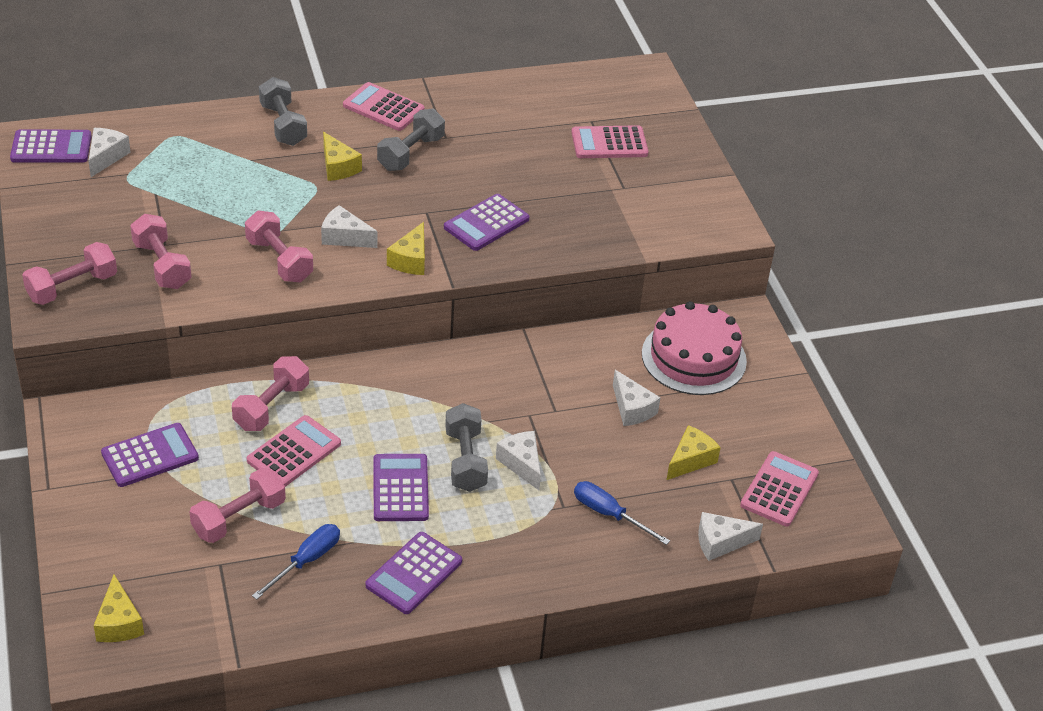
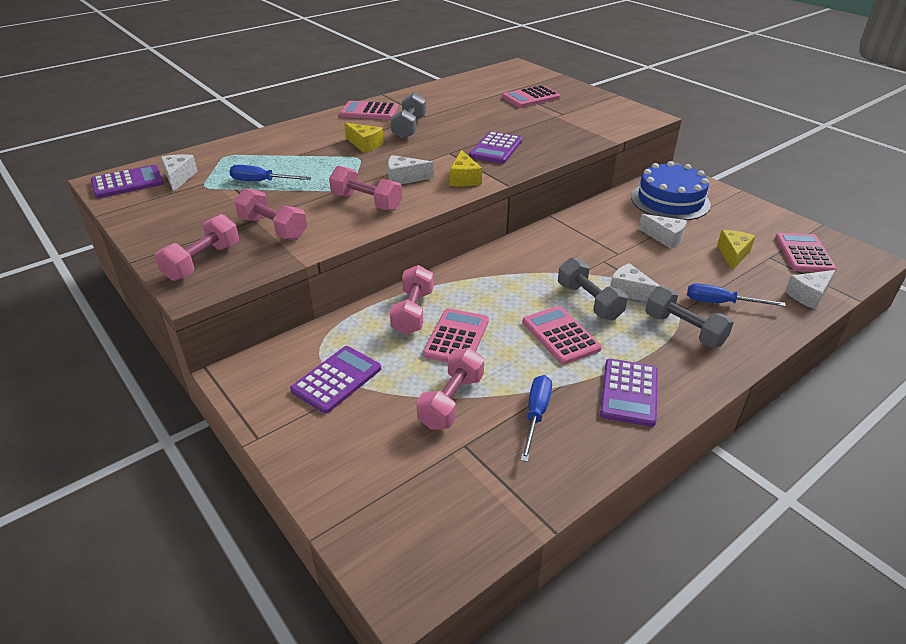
camera: 20 degrees left, 5 degrees down
yellow cheese [94,575,144,642] -> none
grey dumbbell [259,77,307,146] -> grey dumbbell moved to [645,286,734,347]
purple calculator [374,454,429,521] -> pink calculator [522,306,602,365]
pink cake [642,301,747,395] -> blue cake [631,161,711,220]
none -> blue screwdriver [229,165,312,181]

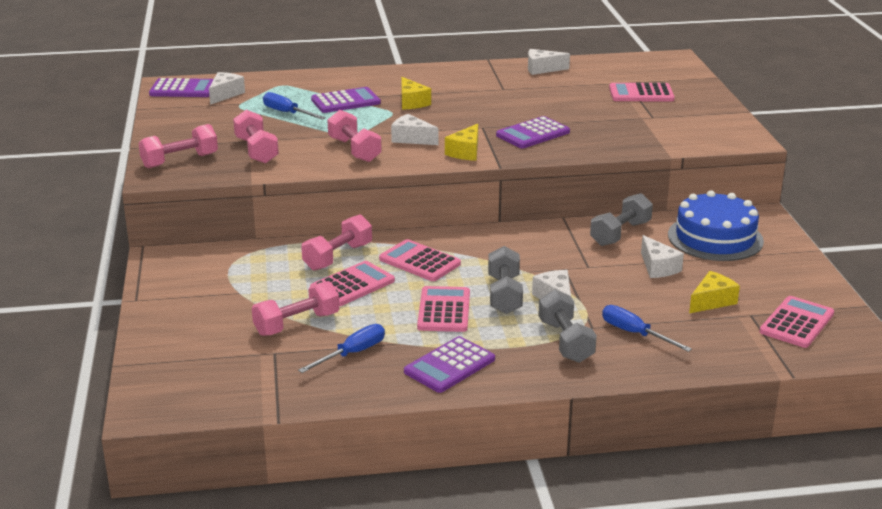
camera: 30 degrees right, 10 degrees down
purple calculator [290,346,381,413] -> purple calculator moved to [311,87,381,113]
pink calculator [340,101,398,120] -> pink calculator moved to [379,239,461,281]
grey dumbbell [391,93,426,139] -> grey dumbbell moved to [590,193,653,246]
white cheese [785,270,836,309] -> white cheese moved to [528,49,570,75]

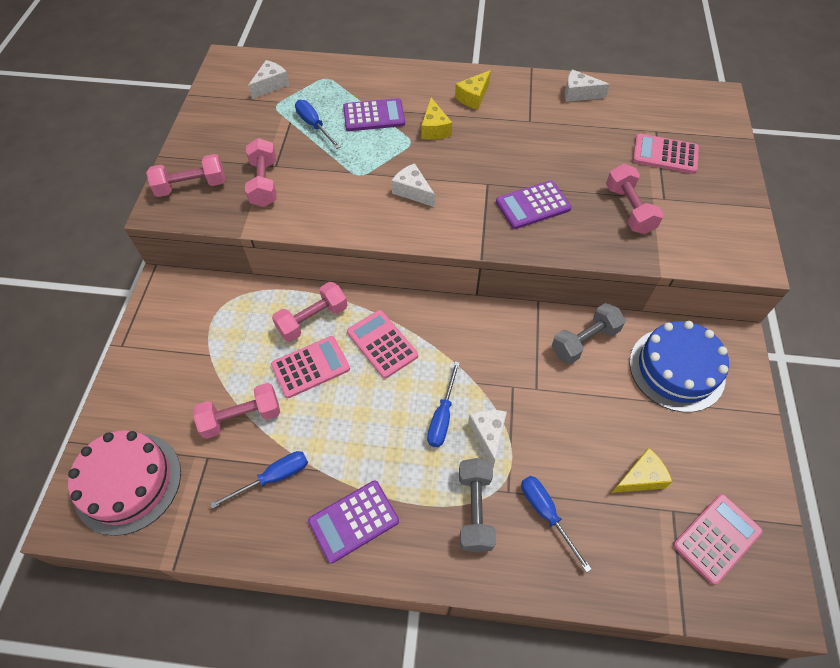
camera: 15 degrees right, 30 degrees up
purple calculator [149,78,214,97] -> none
pink dumbbell [327,110,382,162] -> pink dumbbell moved to [606,164,664,234]
pink calculator [417,286,470,332] -> none
yellow cheese [445,124,478,161] -> yellow cheese moved to [455,70,491,110]
grey dumbbell [488,246,523,314] -> blue screwdriver [427,361,460,447]
white cheese [641,235,684,278] -> none
none -> pink cake [68,430,181,536]

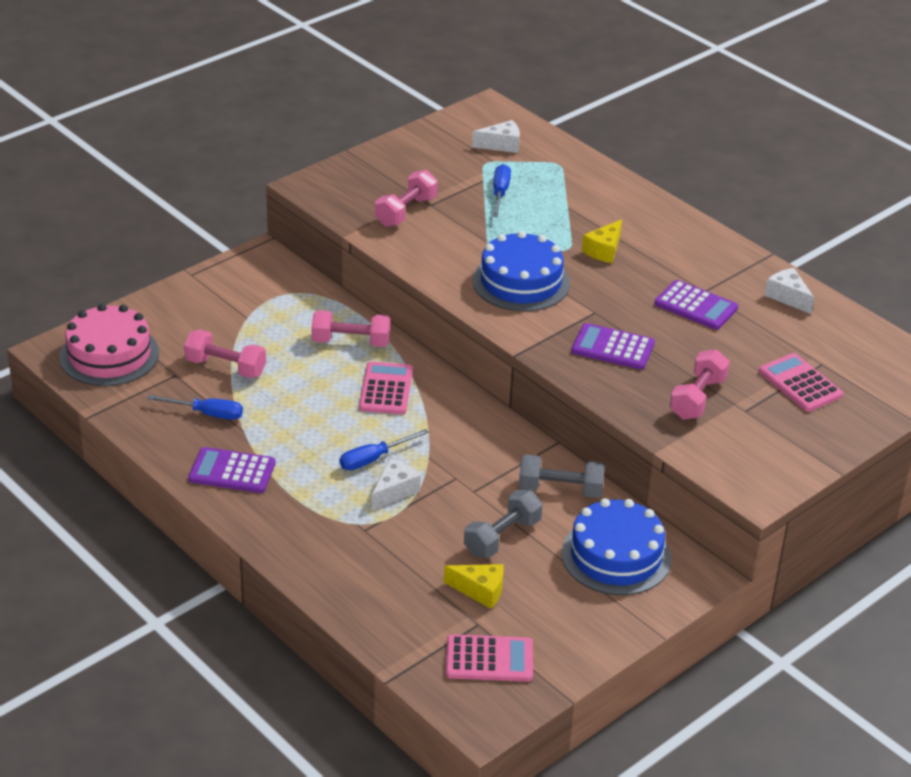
camera: 40 degrees right, 20 degrees down
pink dumbbell [146,154,225,197] -> none
pink calculator [271,336,350,398] -> none
purple calculator [343,98,405,131] -> purple calculator moved to [654,280,738,330]
white cheese [391,163,435,207] -> blue cake [473,231,570,311]
yellow cheese [455,70,491,110] -> none
grey dumbbell [459,458,496,552] -> grey dumbbell moved to [464,490,543,558]
blue screwdriver [521,476,591,573] -> none

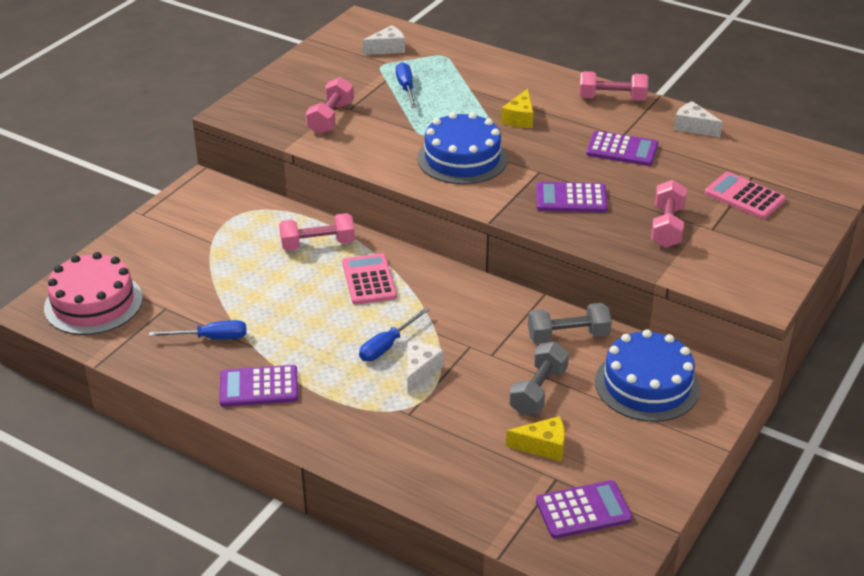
camera: 15 degrees left, 0 degrees up
pink dumbbell [184,330,266,378] -> pink dumbbell moved to [579,71,648,101]
pink calculator [446,634,533,682] -> purple calculator [536,480,633,539]

